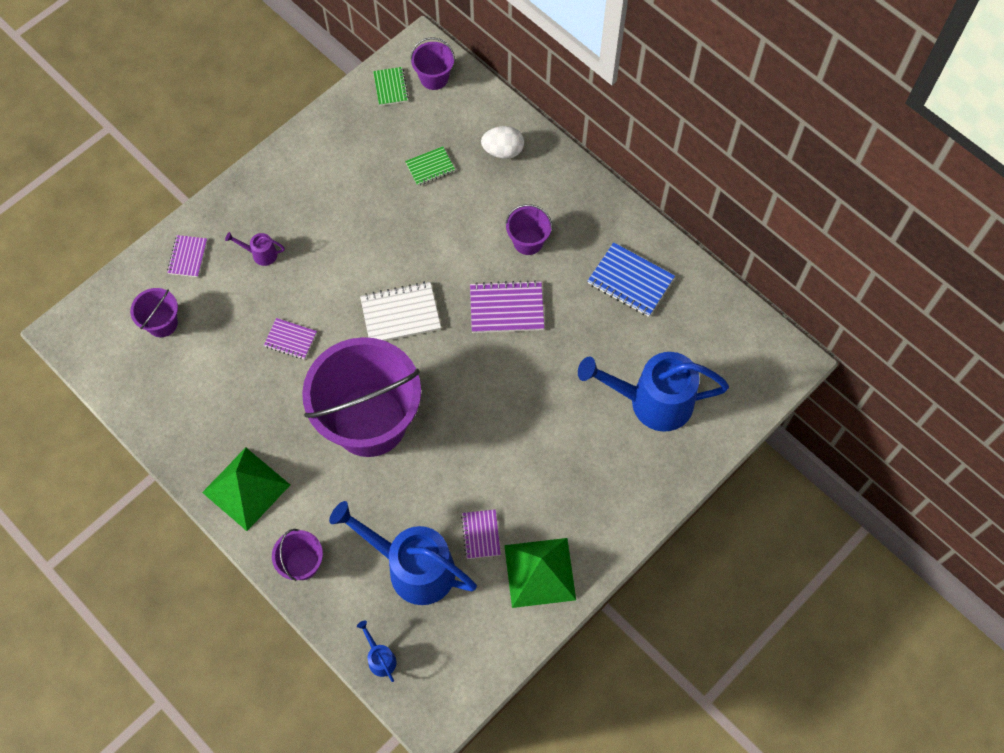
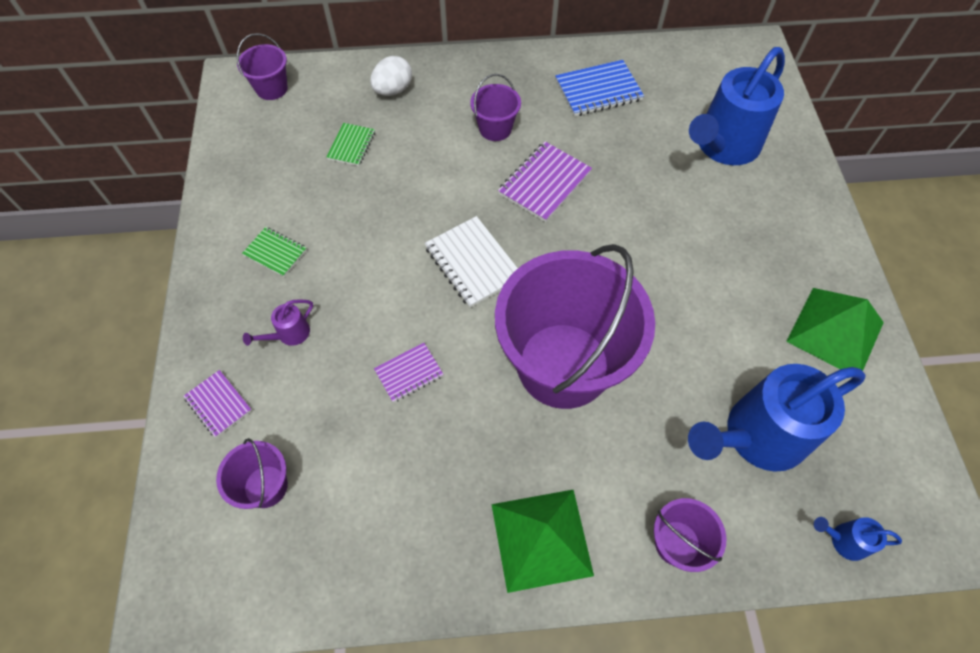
camera: 50 degrees left, 5 degrees down
white notebook [360,282,441,341] -> white notebook turned 60 degrees counterclockwise [424,216,518,308]
green notebook [373,67,409,106] -> green notebook moved to [242,227,307,277]
purple notebook [461,509,501,559] -> none

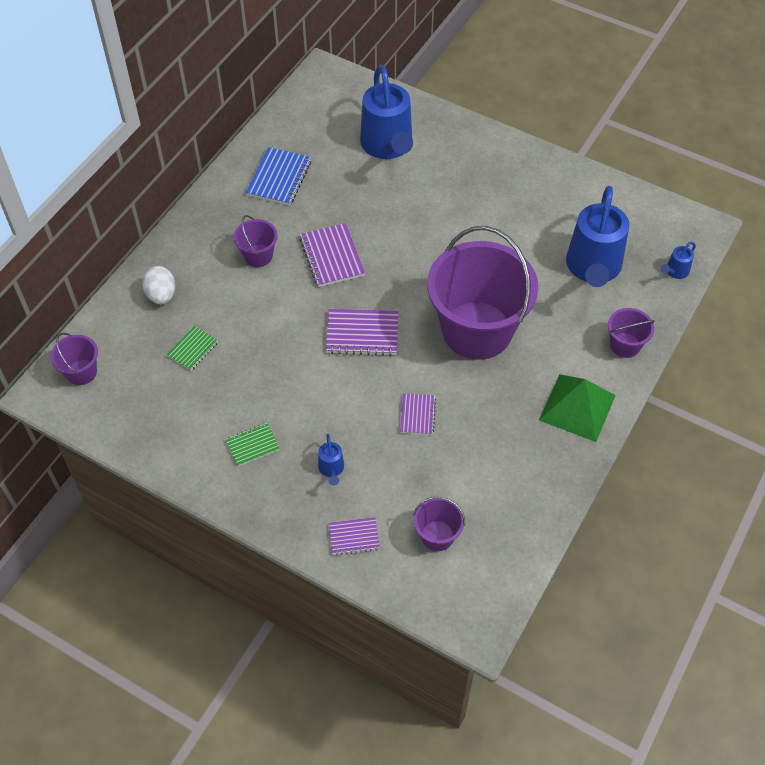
camera: 55 degrees left, 5 degrees down
purple watering can [243,299,313,346] -> blue watering can [318,433,344,485]
green notebook [326,123,375,166] -> green notebook turned 75 degrees clockwise [167,326,218,371]
white notebook [424,216,518,308] -> purple notebook [326,309,398,356]
green pyramid [786,288,884,371] -> none

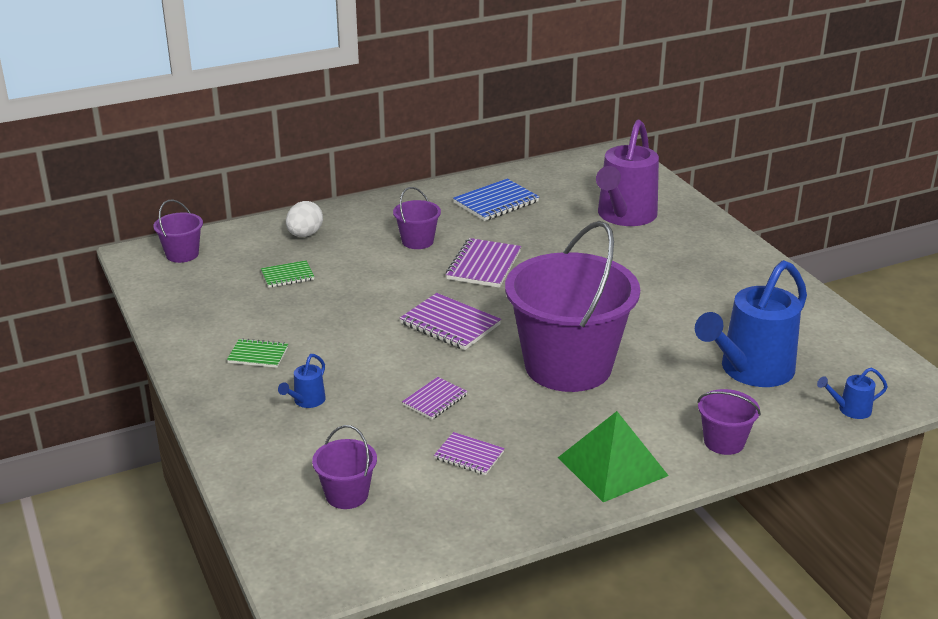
camera: 35 degrees right, 25 degrees down
purple notebook [328,517,380,556] -> purple notebook moved to [434,432,505,475]
blue watering can [360,65,413,159] -> purple watering can [596,120,659,226]

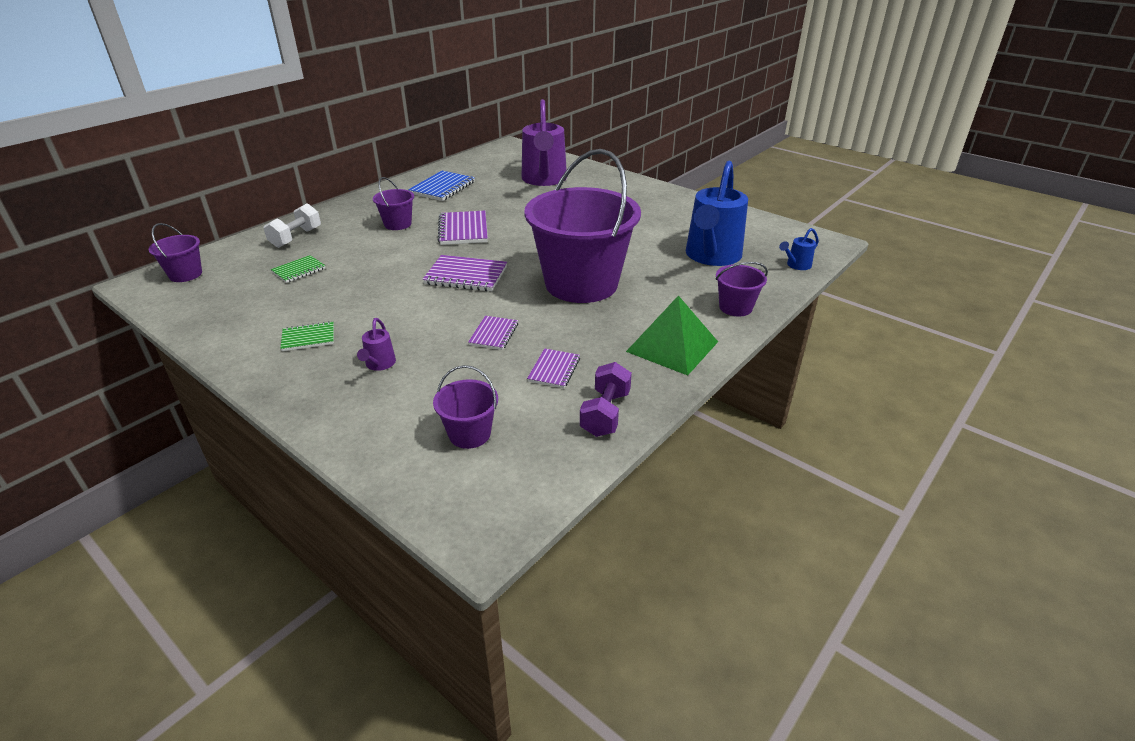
camera: 25 degrees left, 5 degrees up
blue watering can [278,354,326,408] -> purple watering can [357,318,396,371]
white egg [286,201,323,237] -> white dumbbell [264,204,321,248]
purple notebook [434,432,505,475] -> purple notebook turned 75 degrees counterclockwise [527,348,580,388]
none -> purple dumbbell [580,362,632,437]

